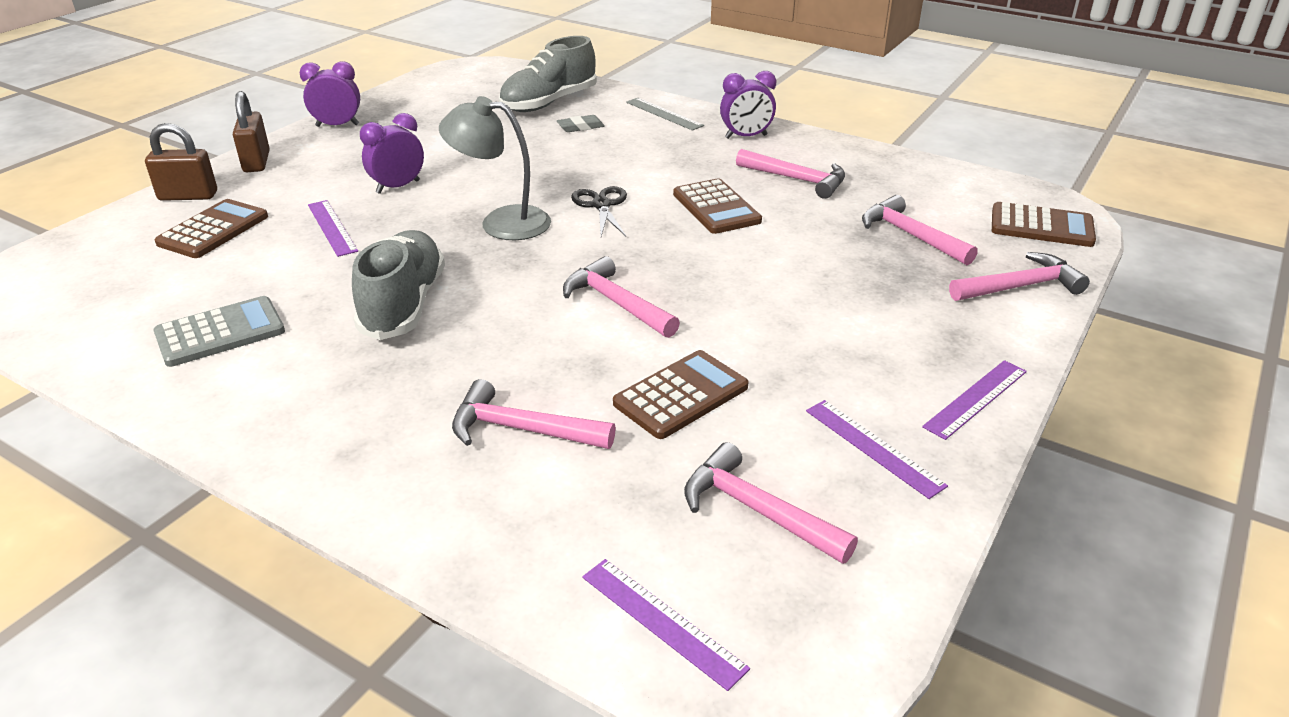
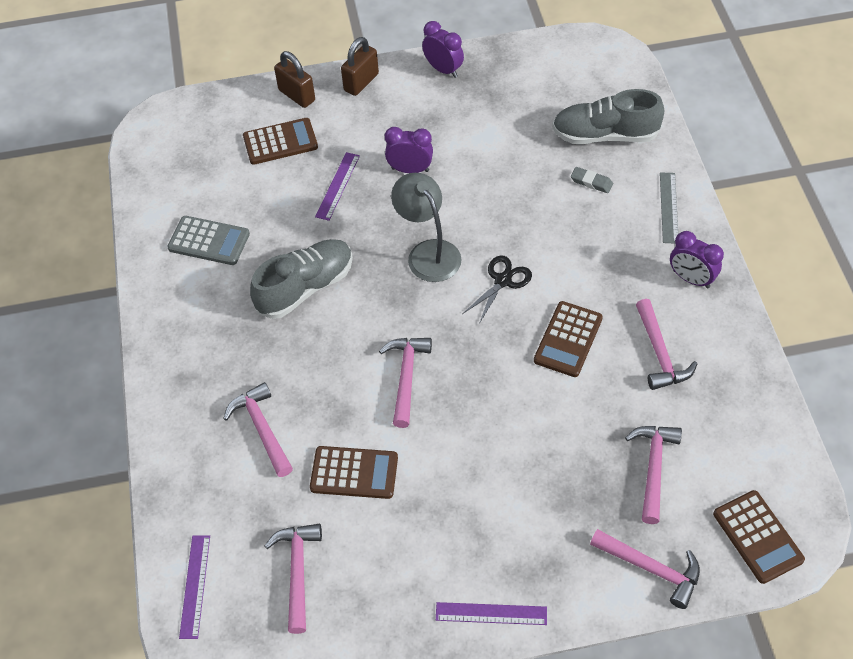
camera: 50 degrees right, 20 degrees up
purple ruler [806,400,948,499] -> none

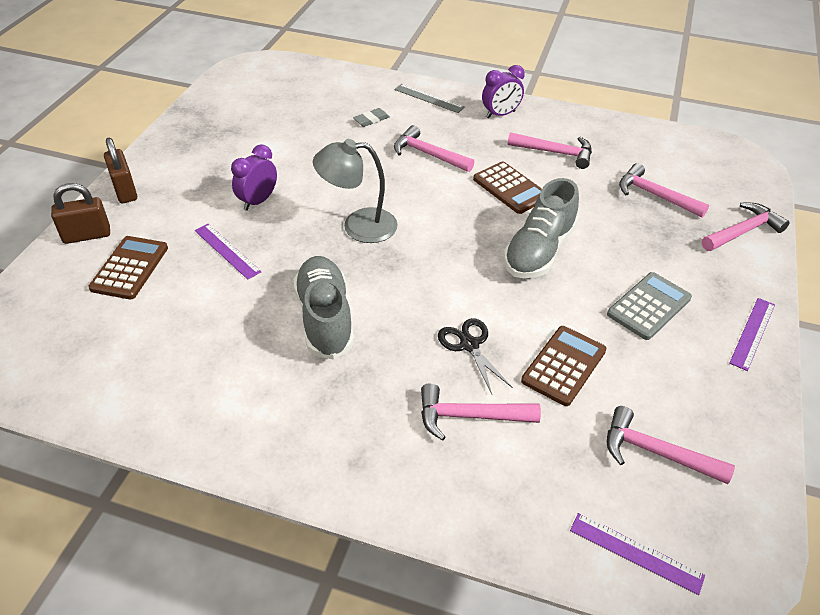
camera: 65 degrees left, 10 degrees down
grey calculator [167,216,250,265] -> grey calculator moved to [607,272,692,340]
pink hammer [379,338,432,428] -> pink hammer moved to [394,125,474,172]
purple clock [422,21,464,78] -> none
black scissors [462,255,532,324] -> black scissors moved to [438,318,513,394]
grey shoe [552,89,664,144] -> grey shoe moved to [504,178,579,278]
brown calculator [713,490,805,584] -> none

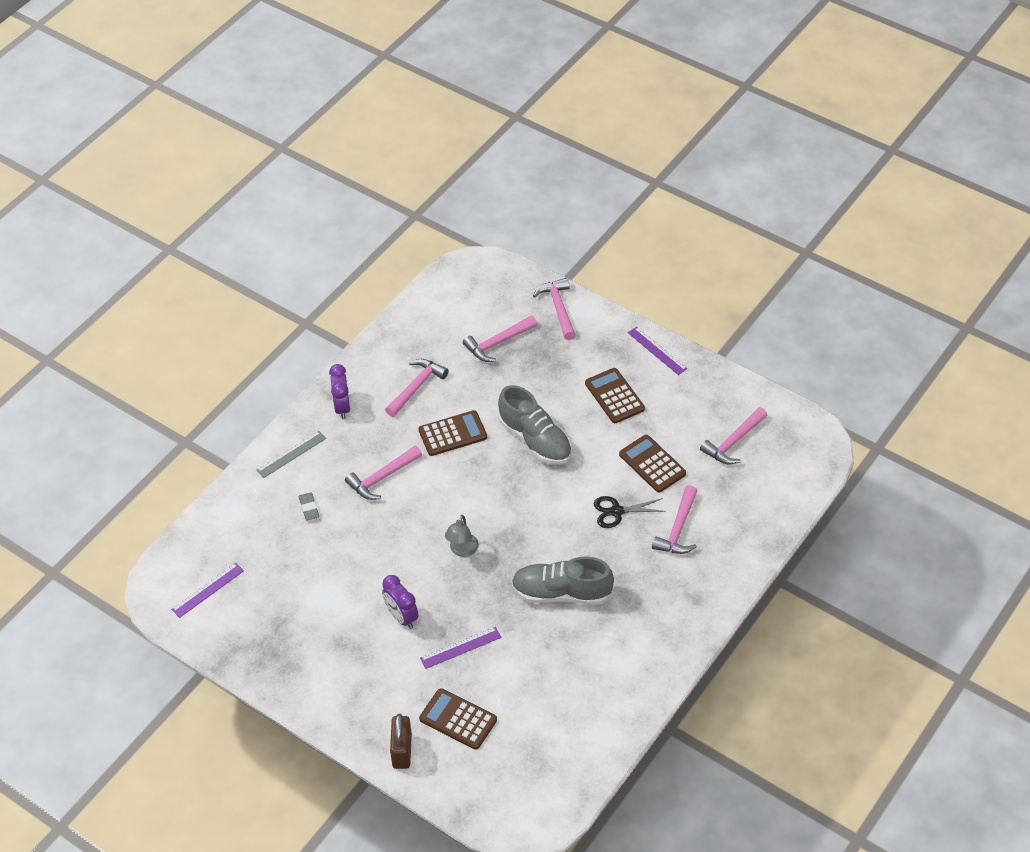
camera: 70 degrees left, 5 degrees up
brown padlock [104,138,137,203] -> none
grey lamp [313,139,398,243] -> grey lamp [445,515,479,557], size x0.62
purple ruler [570,513,705,595] -> purple ruler moved to [171,563,244,618]
grey calculator [607,272,692,340] -> brown calculator [585,368,645,423]

